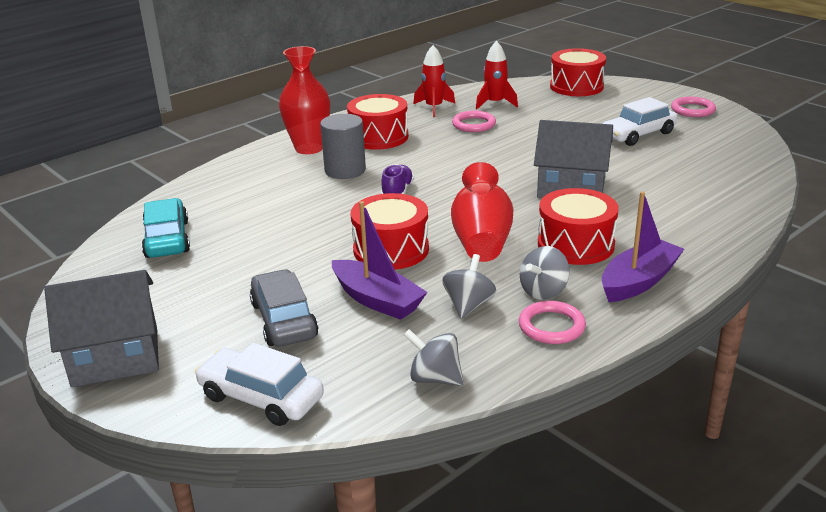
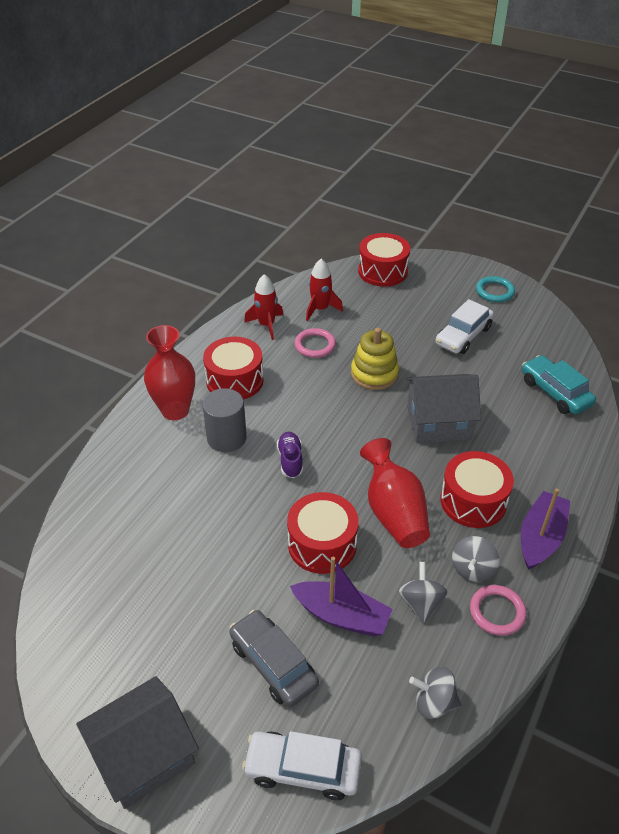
camera: 20 degrees left, 15 degrees up
turquoise car [142,198,190,258] -> turquoise car moved to [522,355,596,415]
pink ring [671,96,716,117] -> turquoise ring [476,276,515,302]
none -> yellow stacking toy [351,328,399,390]

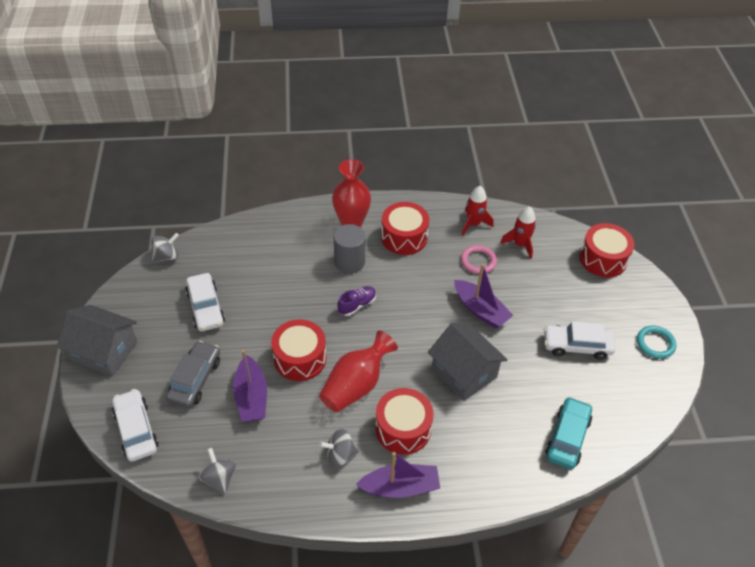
camera: 55 degrees right, 5 degrees up
yellow stacking toy [351,328,399,390] -> purple boat [454,264,513,328]
grey spinning top [399,562,447,623] -> grey spinning top moved to [152,233,179,262]
pink ring [470,585,527,636] -> none
none -> white car [185,273,225,331]

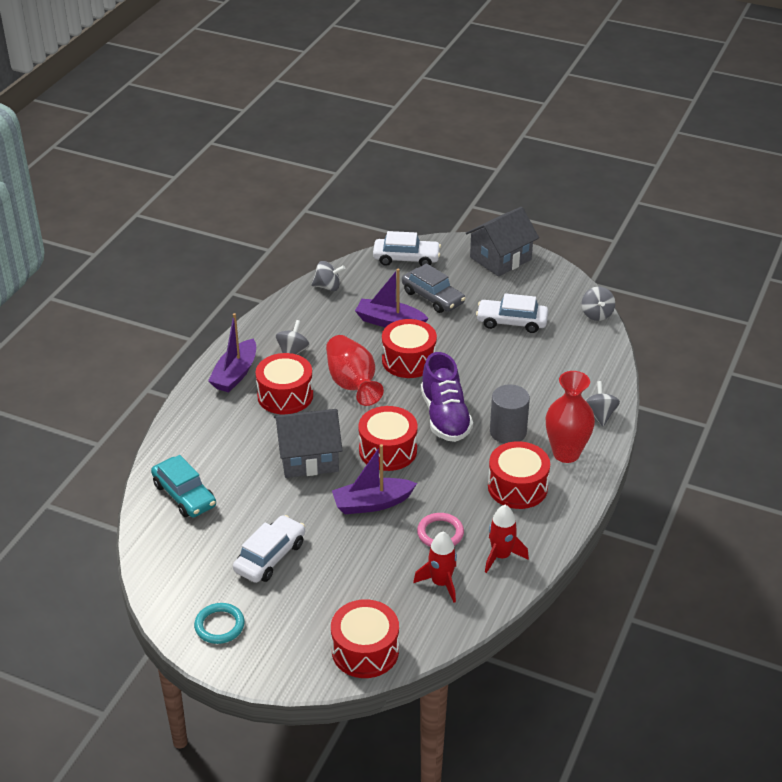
camera: 120 degrees right, 10 degrees down
purple shoe [338,286,376,316] -> purple shoe [421,352,473,442], size x1.88
none -> red drum [358,406,418,471]
none -> grey spinning top [585,381,620,427]

